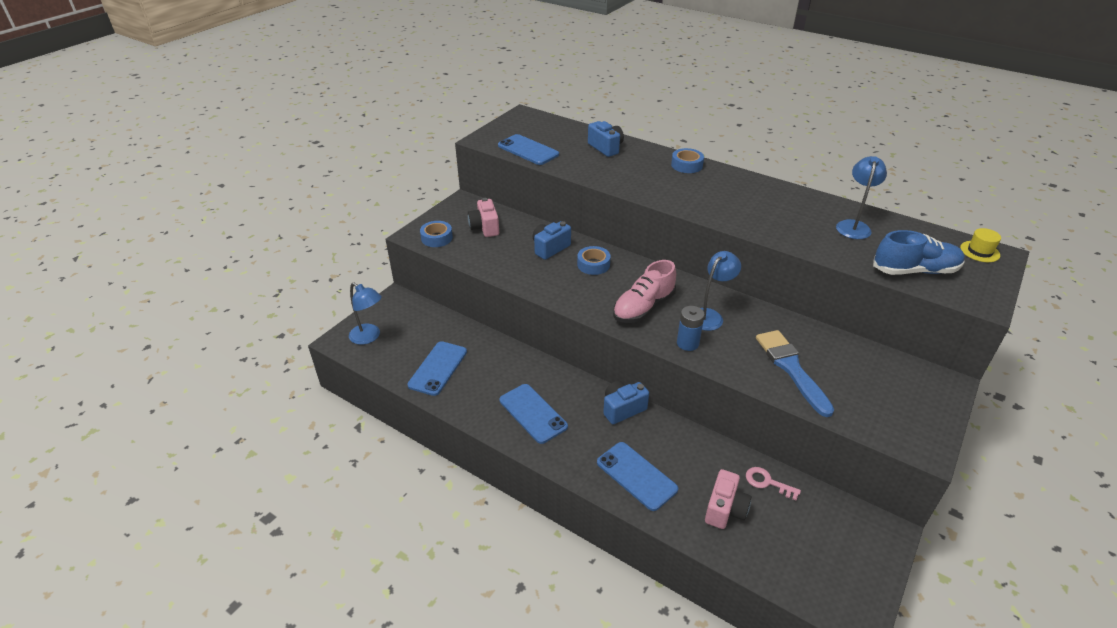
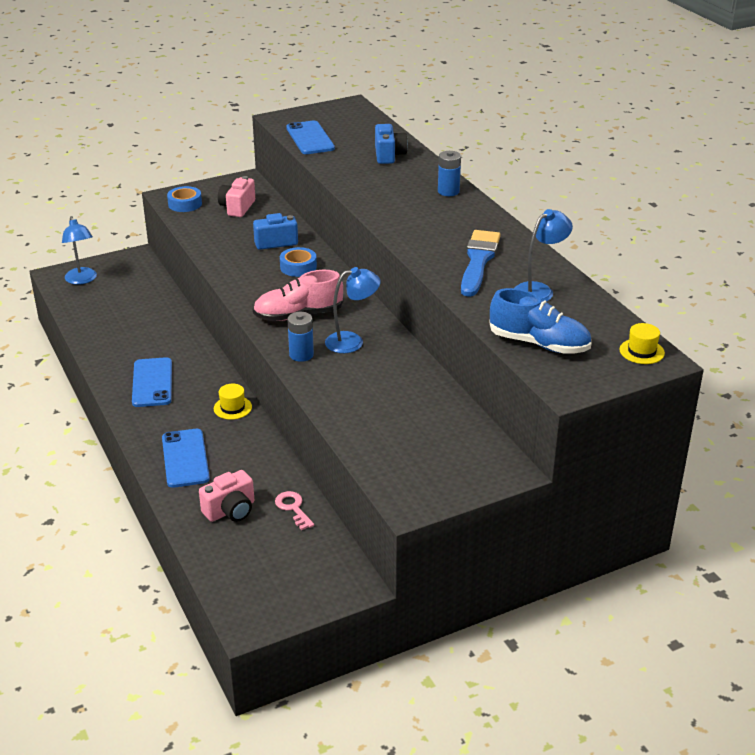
camera: 30 degrees right, 5 degrees down
blue phone [407,341,467,396] -> none
blue camera [603,381,649,424] -> yellow hat [214,384,252,420]
blue tape [671,148,704,173] -> blue battery [438,151,461,196]
blue brush [756,330,834,417] -> blue brush moved to [461,230,500,297]

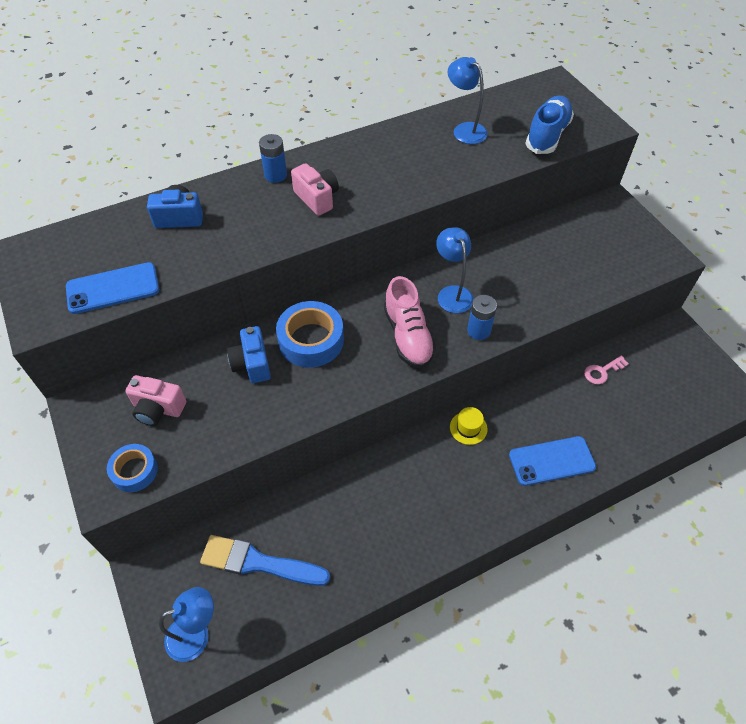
camera: 90 degrees left, 20 degrees up
blue phone [132,357,172,407] -> none
pink camera [199,470,254,522] -> pink camera moved to [291,163,339,216]
blue tape [280,247,317,277] -> blue tape [276,301,344,368], size x1.64
blue brush [461,230,500,297] -> blue brush moved to [200,535,330,586]
yellow hat [620,323,665,364] -> none

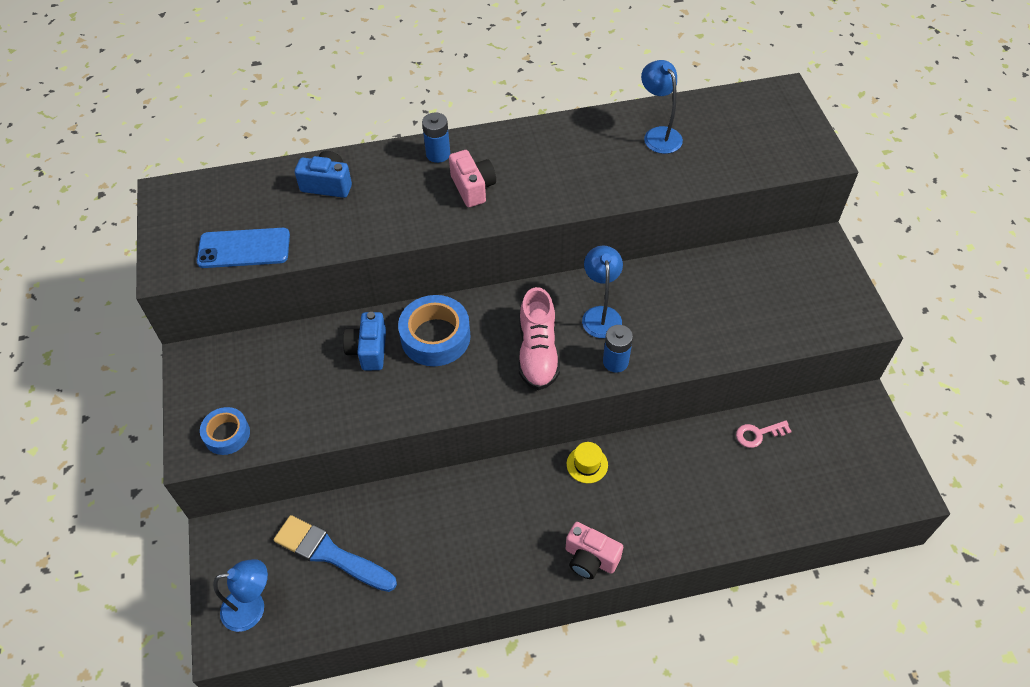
camera: 15 degrees right, 0 degrees up
pink camera [125,375,186,426] -> pink camera moved to [566,522,623,579]
blue phone [509,436,596,486] -> none
blue shoe [525,96,574,154] -> none

